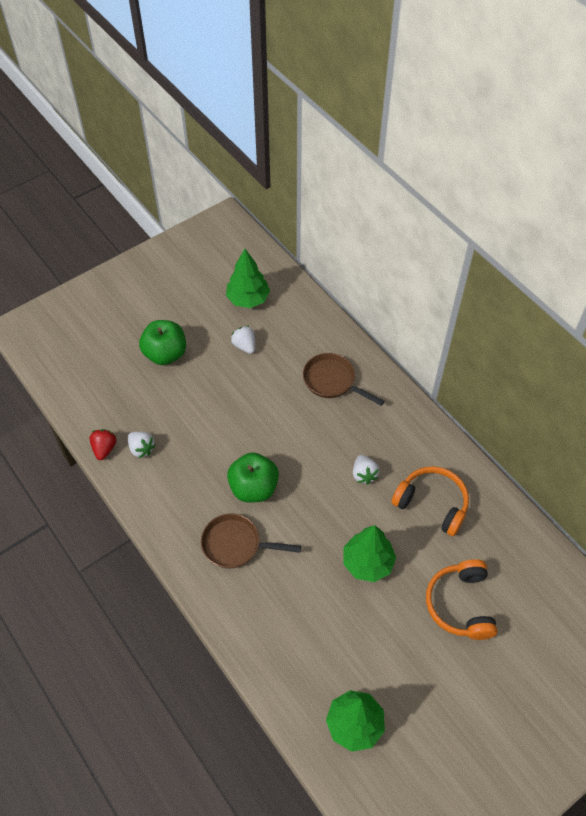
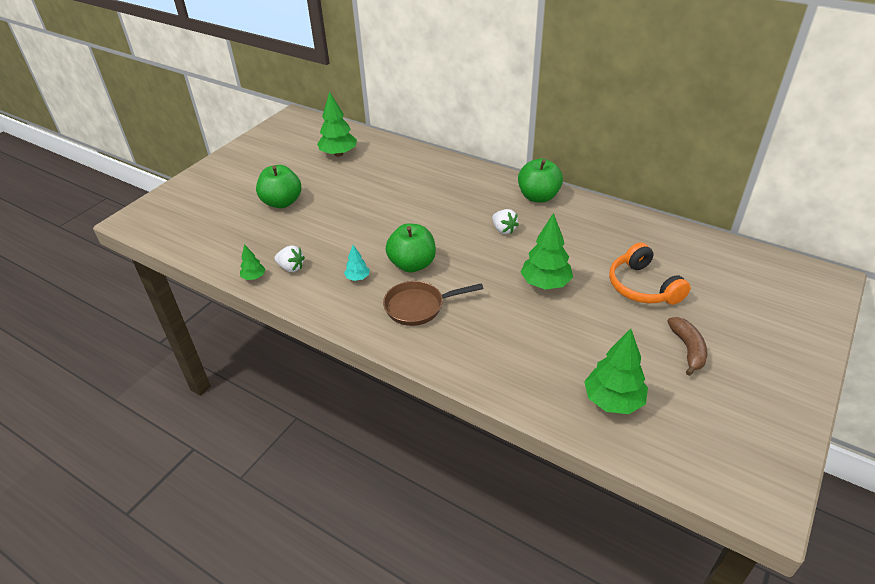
camera: 20 degrees left, 15 degrees down
red strawberry [90,429,117,460] -> green tree [240,244,265,280]
white strawberry [231,326,255,354] -> none
brown pan [303,353,385,406] -> none
orange headphones [391,466,469,536] -> none
none -> turquoise tree [344,245,370,281]
none -> green apple [518,159,563,203]
none -> brown banana [667,317,707,376]

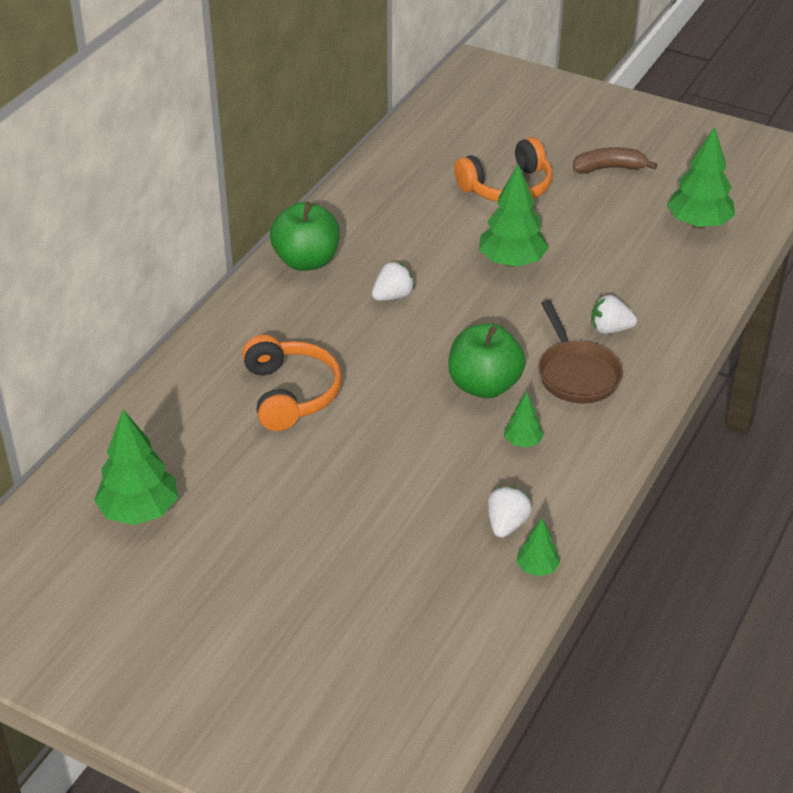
camera: 95 degrees left, 0 degrees up
green apple [256,165,301,208] -> none
turquoise tree [344,245,370,281] -> green tree [504,392,544,448]
none -> orange headphones [242,335,342,431]
none -> white strawberry [591,295,637,334]

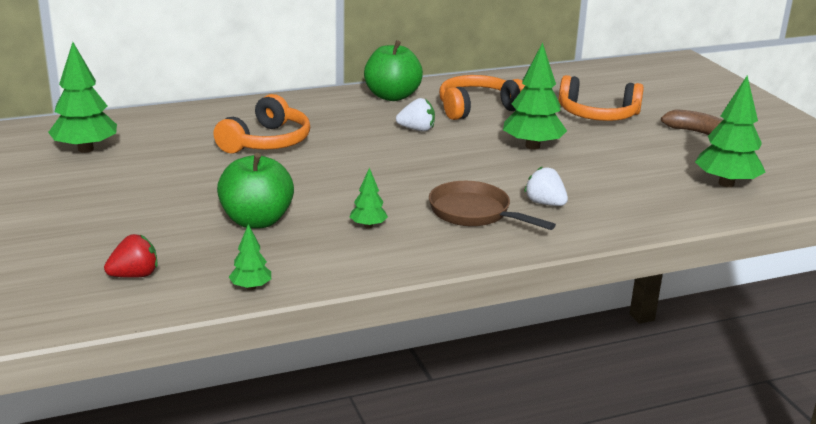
camera: 40 degrees right, 15 degrees down
green apple [448,323,526,398] -> green apple moved to [217,153,294,229]
white strawberry [488,486,532,538] -> none
brown pan [538,300,623,403] -> brown pan turned 105 degrees clockwise [429,181,556,230]
none -> red strawberry [104,234,158,278]
none -> orange headphones [439,75,525,120]

